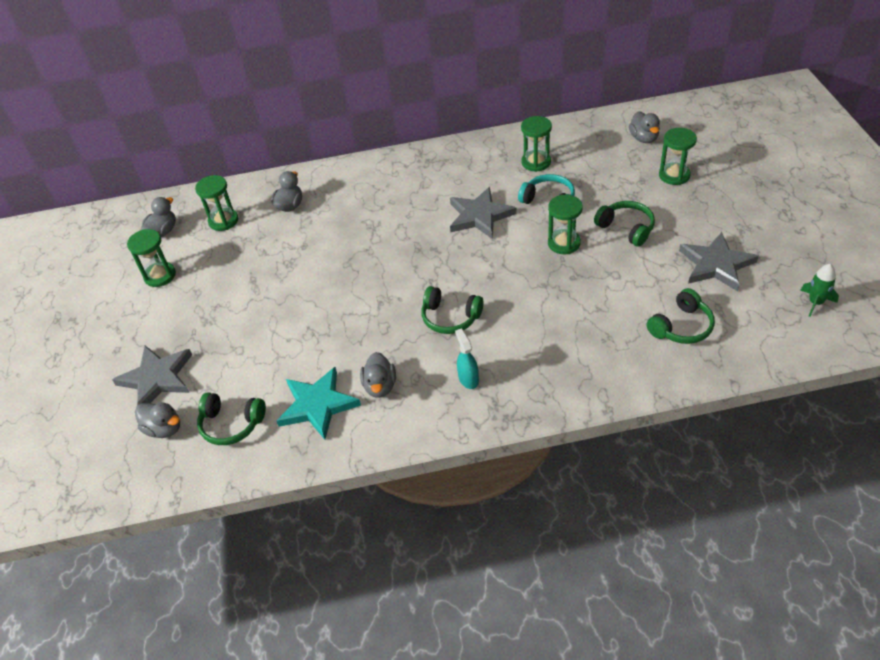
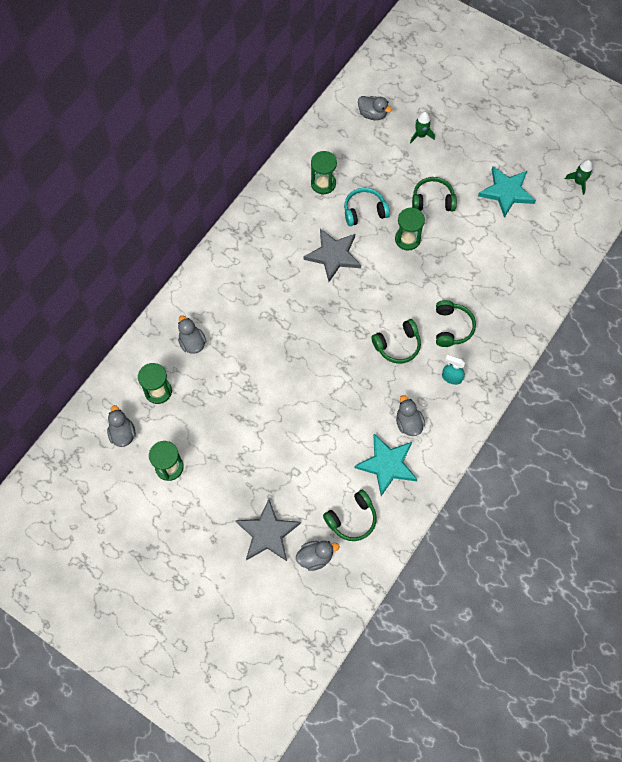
camera: 50 degrees left, 20 degrees up
grey duck [360,352,396,398] -> grey duck turned 150 degrees counterclockwise [396,395,425,436]
green headphones [647,288,715,344] -> green headphones moved to [436,300,476,347]
green hourglass [659,128,697,185] -> green rocket [410,112,435,143]
grey star [679,232,758,291] -> turquoise star [478,166,536,218]

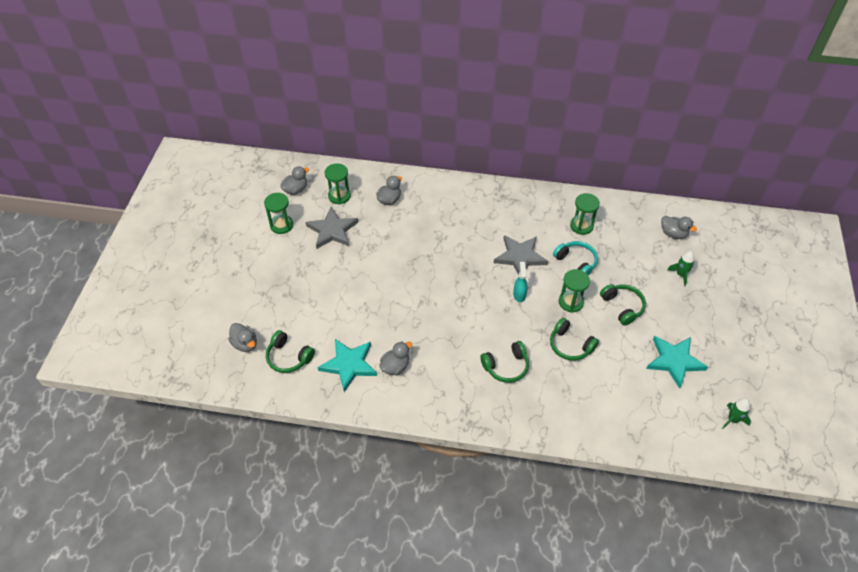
camera: 65 degrees right, 15 degrees down
grey star [235,499,301,561] -> grey star moved to [306,206,358,249]
grey duck [358,96,392,120] -> grey duck turned 60 degrees counterclockwise [661,216,697,239]
green headphones [371,319,421,364] -> green headphones moved to [550,318,599,361]
turquoise spray bottle [442,355,465,385] -> turquoise spray bottle moved to [513,262,528,302]

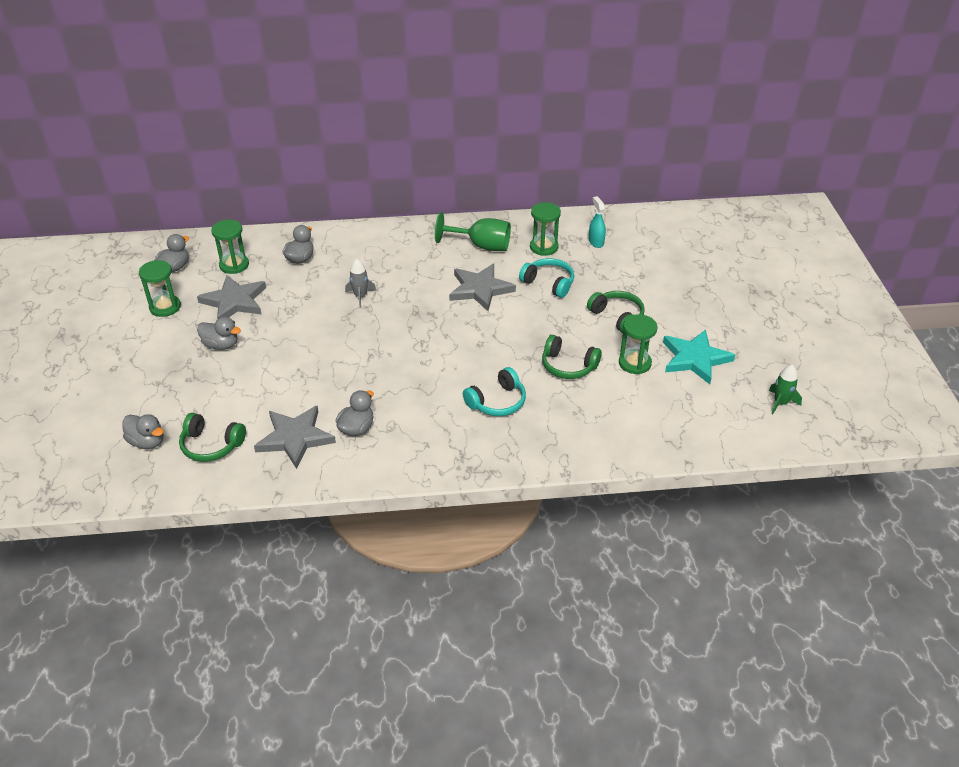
camera: 15 degrees left, 10 degrees down
turquoise star [317,339,377,392] -> grey star [254,406,336,469]
green headphones [480,341,529,383] -> turquoise headphones [463,367,526,416]
turquoise spray bottle [513,262,528,302] -> turquoise spray bottle moved to [589,196,606,248]
green hourglass [559,269,590,313] -> green hourglass moved to [619,314,658,374]
grey duck [661,216,697,239] -> grey duck moved to [197,317,241,350]
green rocket [667,251,695,286] -> none
none -> grey rocket [345,259,376,308]
none -> green goblet [435,212,511,251]

